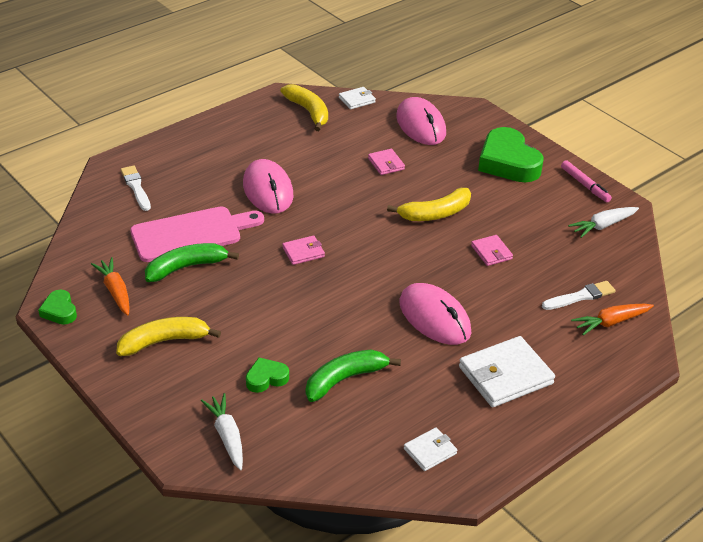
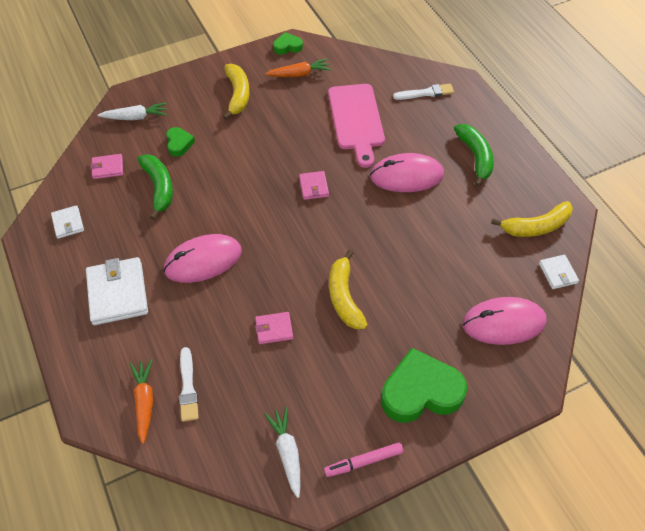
camera: 105 degrees right, 15 degrees up
green banana [145,243,239,282] -> green banana moved to [454,124,494,187]
pink wallet [368,149,405,175] -> pink wallet moved to [90,154,123,179]

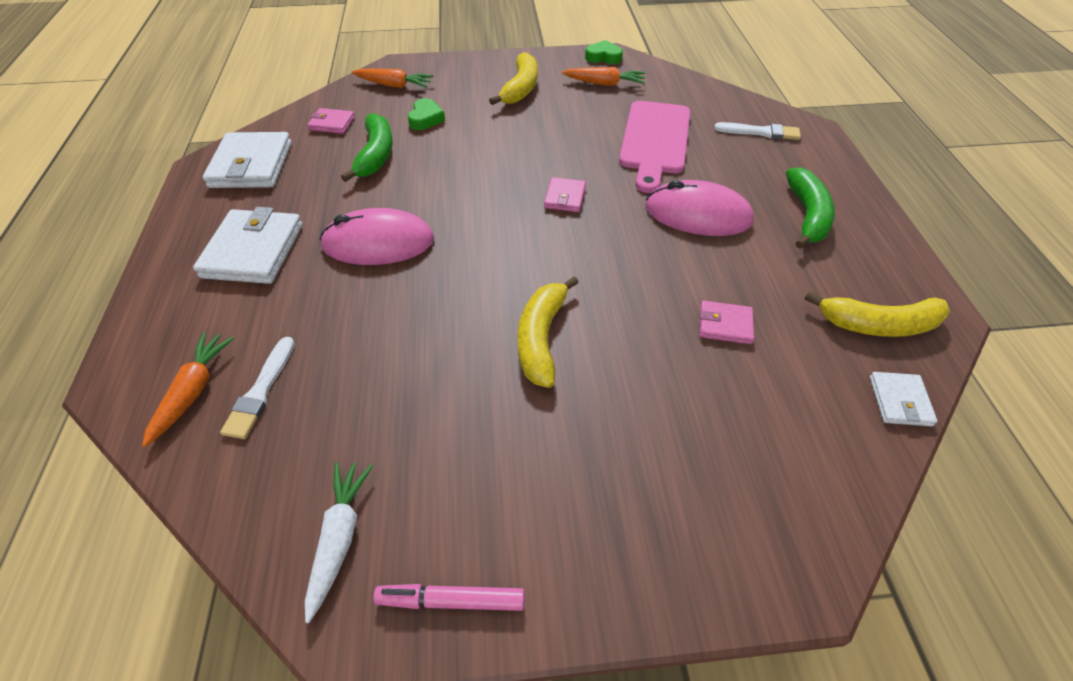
camera: 20 degrees right, 5 degrees down
white wallet [51,205,84,239] -> white wallet [203,132,292,188], size x1.91
white carrot [98,103,167,120] -> orange carrot [352,68,433,88]
pink wallet [255,312,293,344] -> pink wallet moved to [700,301,754,344]
green heart [381,348,467,423] -> none
pink mouse [463,297,547,345] -> none

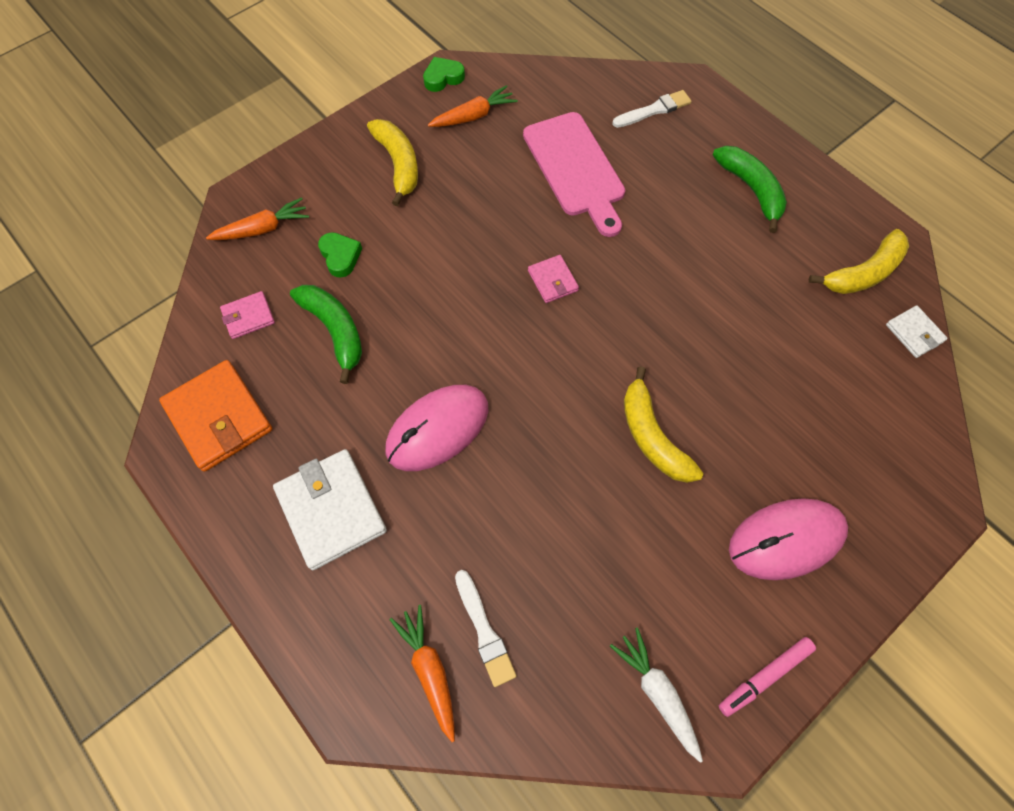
camera: 35 degrees left, 15 degrees up
white wallet [203,132,292,188] -> orange wallet [159,360,272,472]
pink mouse [646,180,754,236] -> pink mouse moved to [729,498,848,580]
pink wallet [700,301,754,344] -> none

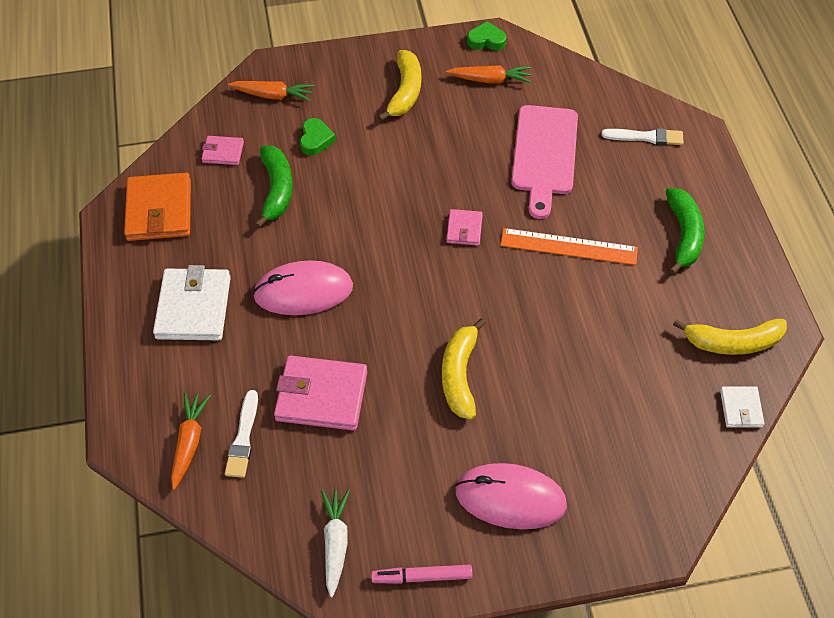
camera: 30 degrees right, 10 degrees down
none -> pink wallet [274,355,367,431]
none -> orange ruler [500,228,638,265]

